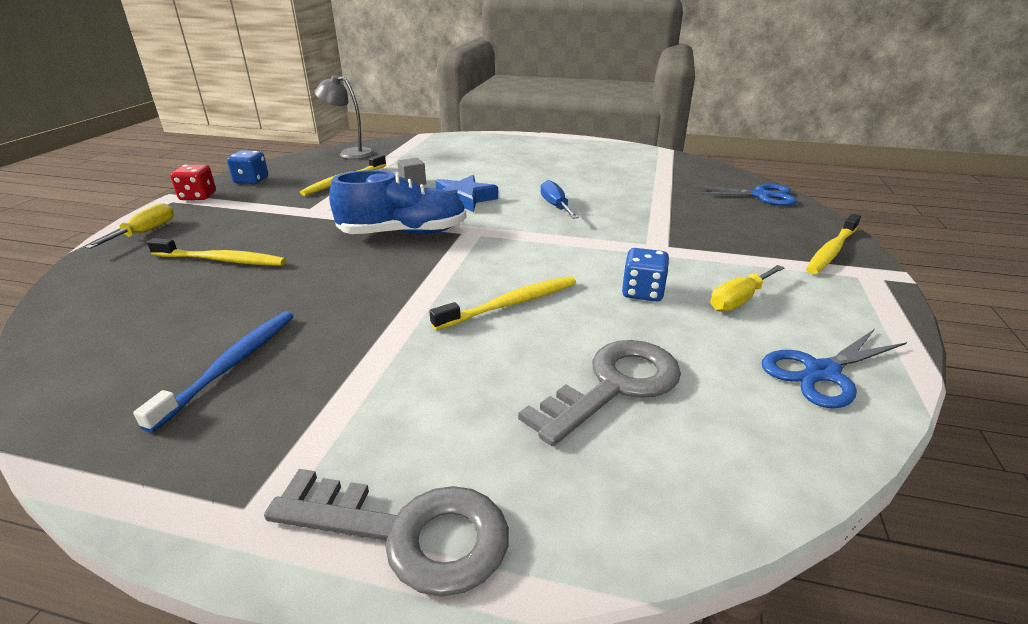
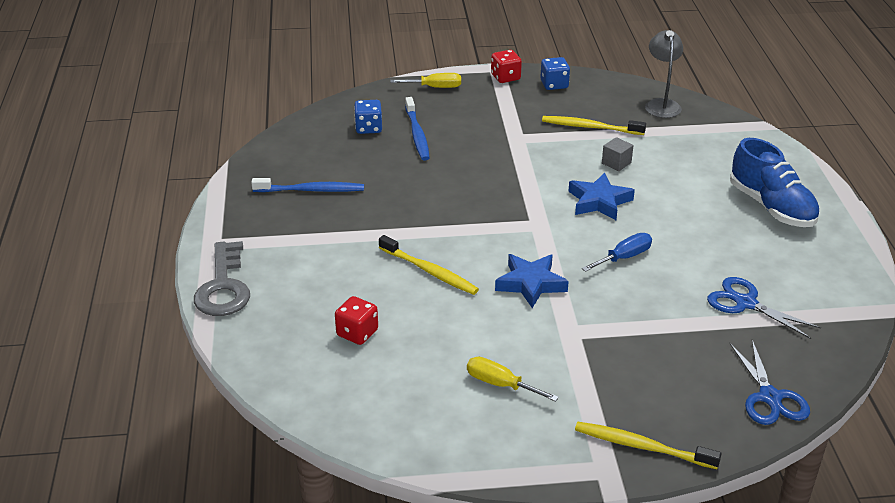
camera: 70 degrees right, 5 degrees up
yellow toothbrush [147,238,286,266] -> blue toothbrush [405,97,430,161]
blue shoe [329,170,466,234] -> blue shoe moved to [730,138,820,227]
grey key [518,340,681,446] -> red dice [335,296,378,345]
blue dice [622,248,669,302] -> blue dice moved to [354,100,382,134]
blue scissors [762,329,907,409] -> blue scissors moved to [707,277,821,339]
none -> blue star [495,254,569,308]

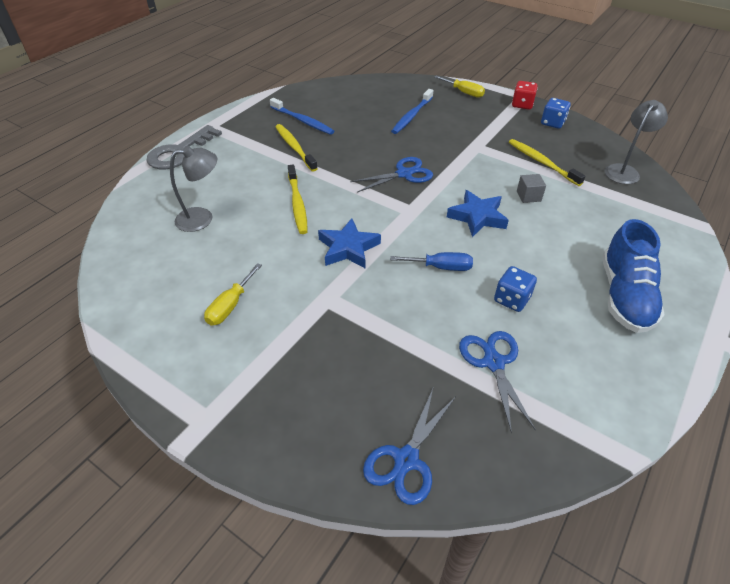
camera: 40 degrees right, 10 degrees up
red dice [335,296,378,345] -> grey lamp [170,146,217,232]
blue dice [354,100,382,134] -> blue dice moved to [494,266,537,312]
yellow screwdriver [467,357,559,402] -> yellow screwdriver turned 135 degrees counterclockwise [204,263,262,326]
yellow toothbrush [575,422,721,469] -> yellow toothbrush moved to [275,124,318,172]
none -> blue scissors [350,157,433,193]

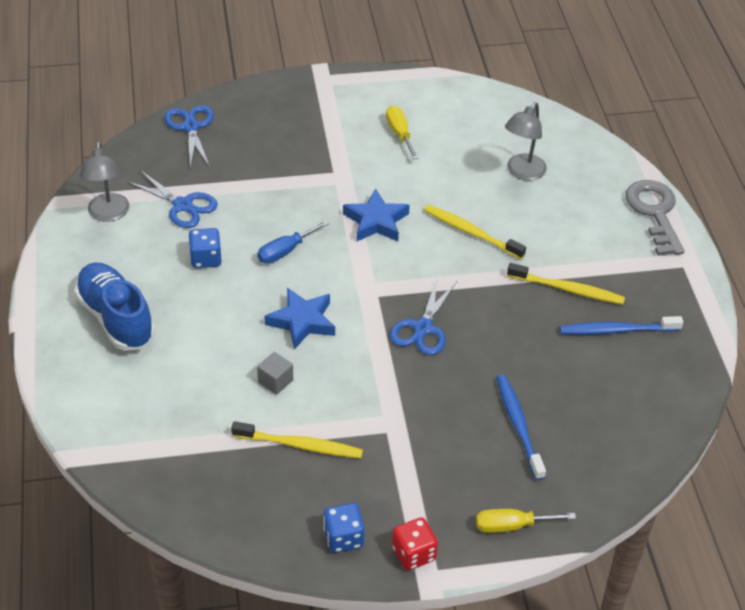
camera: 135 degrees right, 0 degrees up
grey lamp [605,100,668,184] -> grey lamp moved to [80,142,129,222]

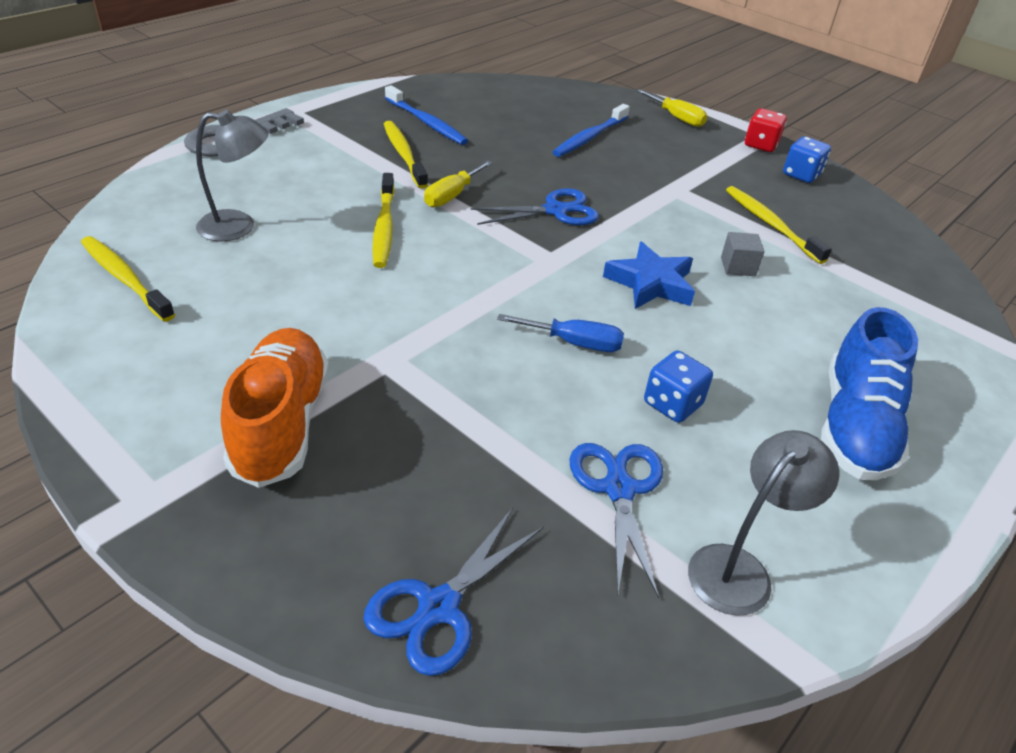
camera: 130 degrees left, 5 degrees down
blue star [343,188,410,242] -> none
yellow screwdriver [386,106,418,159] -> yellow screwdriver moved to [424,160,493,207]
none -> yellow toothbrush [81,236,175,322]
none -> orange shoe [221,328,329,488]

